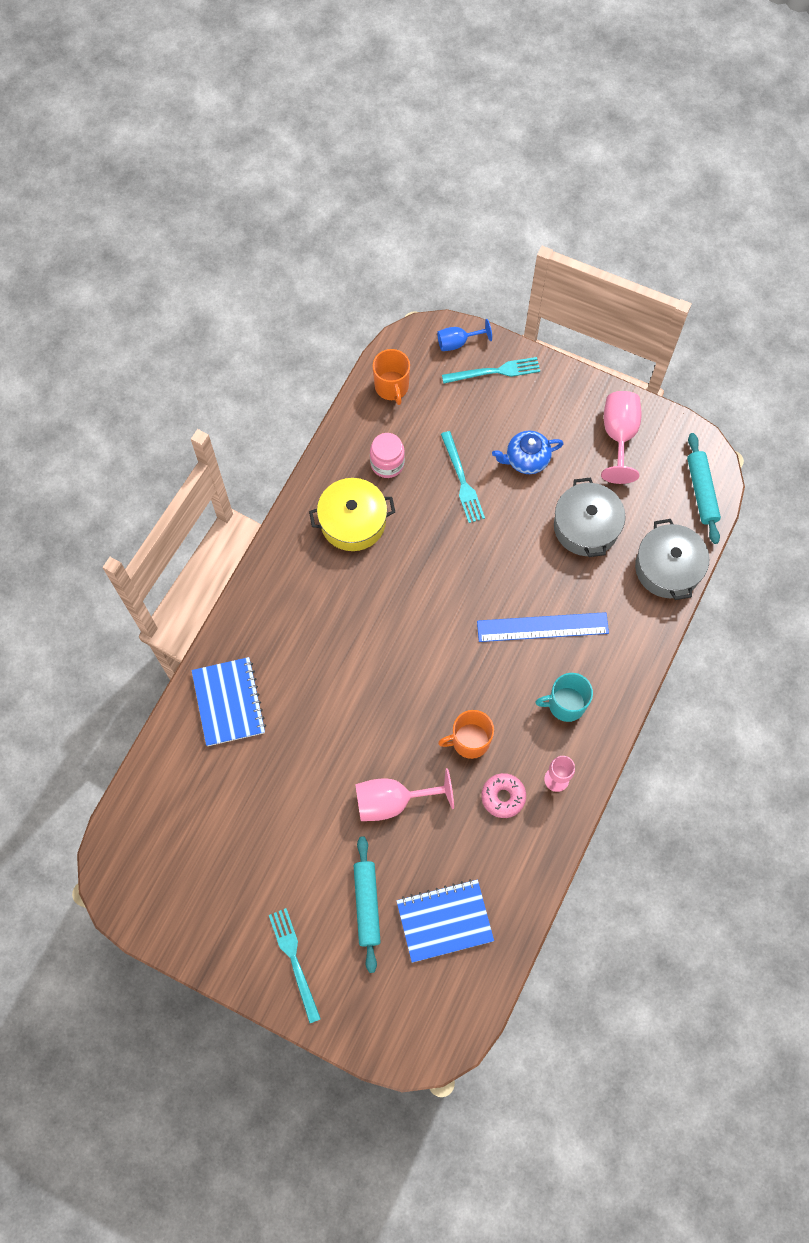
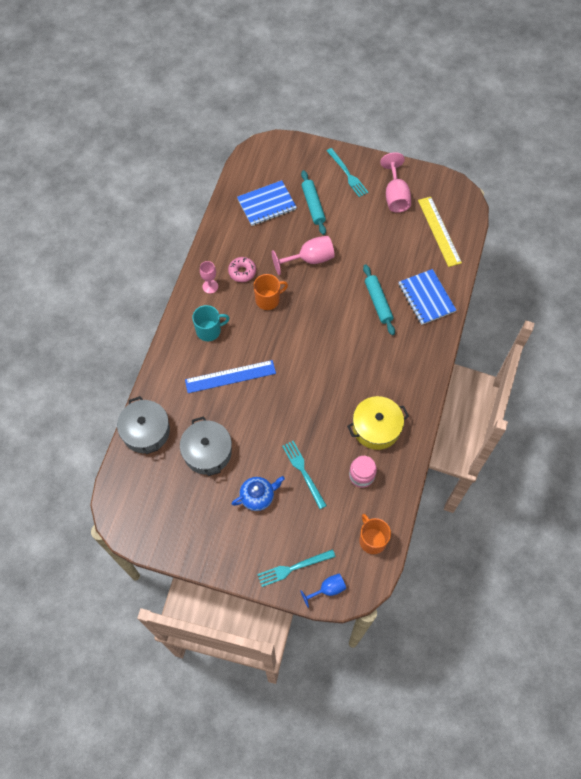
camera: 170 degrees right, 5 degrees down
pink goblet [601,391,642,484] -> pink goblet moved to [380,152,411,213]
turquoise rolling pin [687,433,721,544] -> turquoise rolling pin moved to [363,265,395,335]
none -> yellow ruler [418,197,462,267]

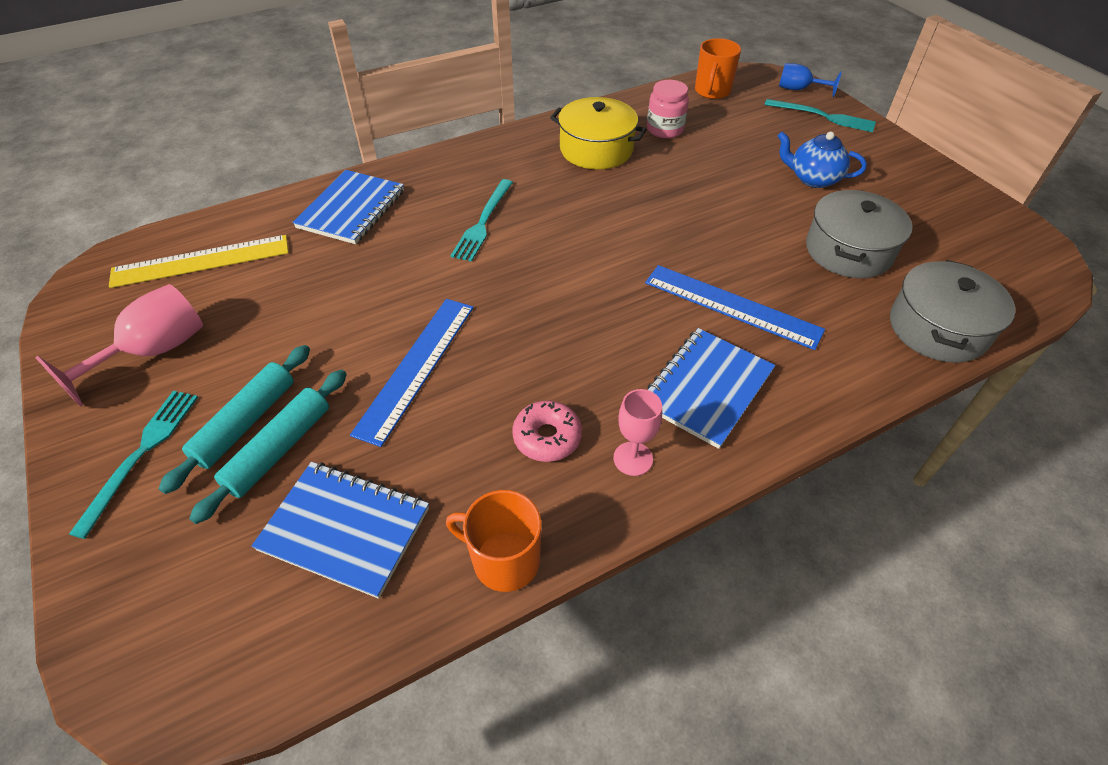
camera: 135 degrees left, 15 degrees down
turquoise mug [192,305,230,341] -> blue notebook [648,328,775,449]
orange mug [253,274,288,310] -> orange mug moved to [446,490,541,592]
pink goblet [272,236,334,275] -> blue ruler [350,299,474,447]
turquoise fork [282,441,327,509] -> turquoise fork moved to [451,179,513,262]
turquoise rolling pin [363,265,395,335] -> turquoise rolling pin moved to [159,345,310,494]
yellow ruler [418,197,462,267] -> yellow ruler turned 45 degrees clockwise [109,235,289,288]

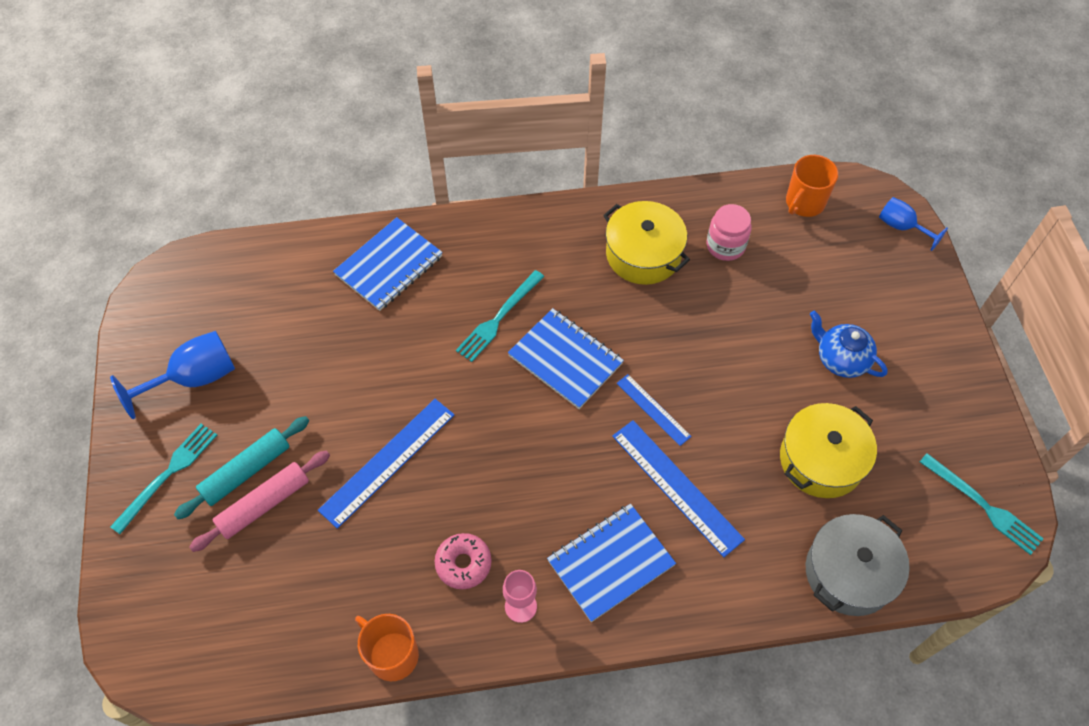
camera: 20 degrees right, 10 degrees up
pink goblet [35,284,203,407] -> blue goblet [110,331,235,419]
yellow ruler [109,235,289,288] -> none
turquoise rolling pin [189,369,347,524] -> pink rolling pin [189,450,330,552]
blue notebook [252,462,429,599] -> blue notebook moved to [508,308,624,409]
turquoise fork [765,99,876,132] -> turquoise fork moved to [920,453,1044,555]
grey pot [806,190,912,278] -> yellow pot [780,403,877,498]
none -> blue ruler [617,374,692,446]

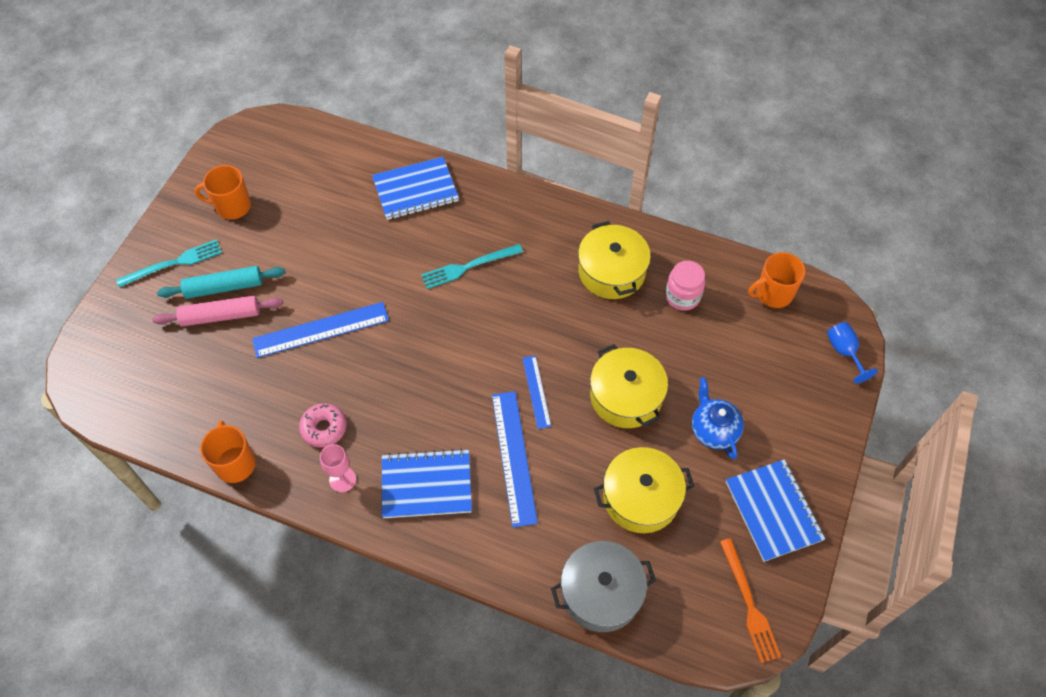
camera: 30 degrees right, 0 degrees up
blue goblet [110,331,235,419] -> orange mug [195,165,251,220]
blue notebook [508,308,624,409] -> blue notebook moved to [726,459,825,562]
turquoise fork [920,453,1044,555] -> orange fork [720,538,781,663]
none -> yellow pot [590,344,668,428]

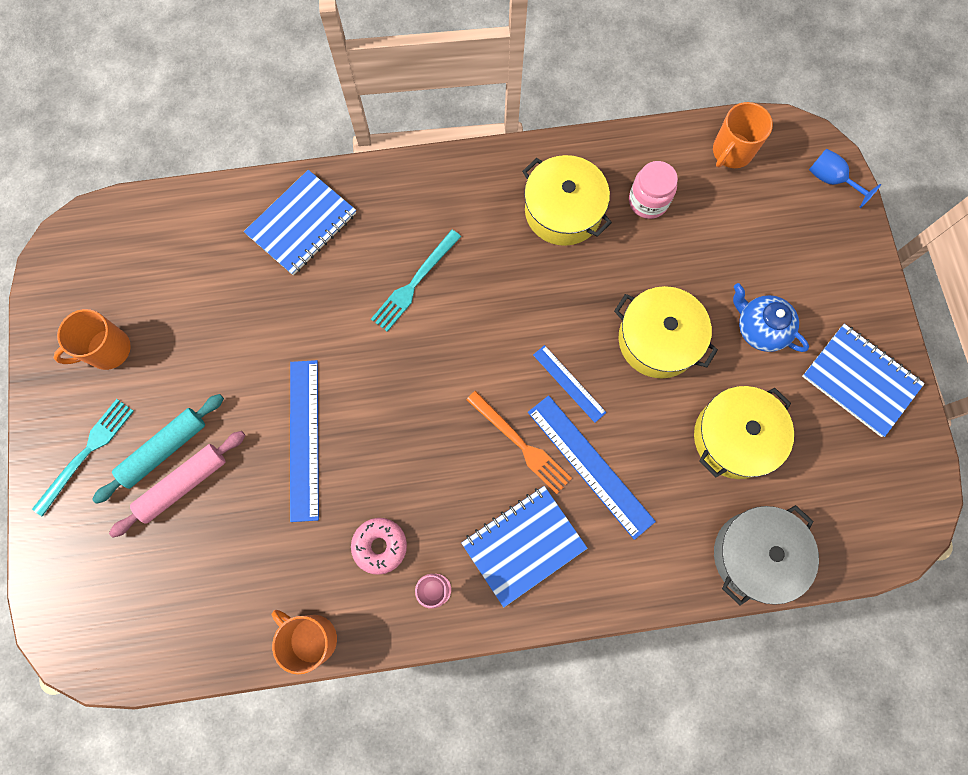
camera: 30 degrees left, 15 degrees up
blue ruler [252,302,389,358] -> blue ruler turned 45 degrees counterclockwise [290,360,319,522]
orange fork [720,538,781,663] -> orange fork moved to [466,391,572,494]

